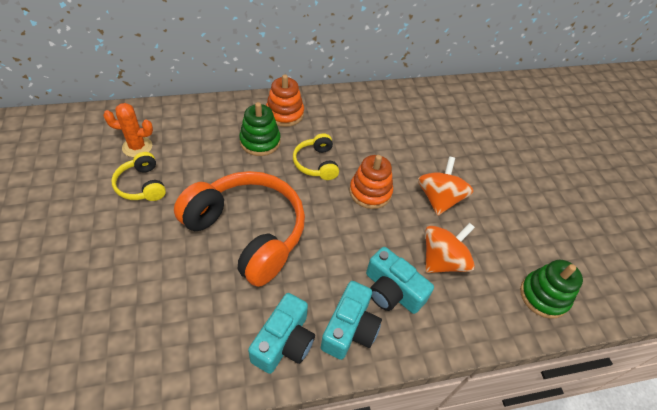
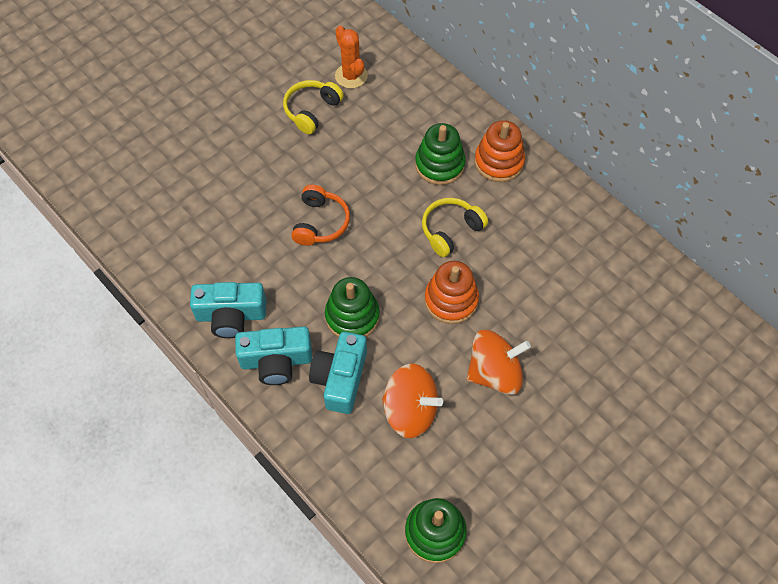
camera: 65 degrees right, 10 degrees up
orange headphones [174,171,305,287] -> orange headphones [291,185,350,246], size x0.48
none -> green stacking toy [325,277,380,337]

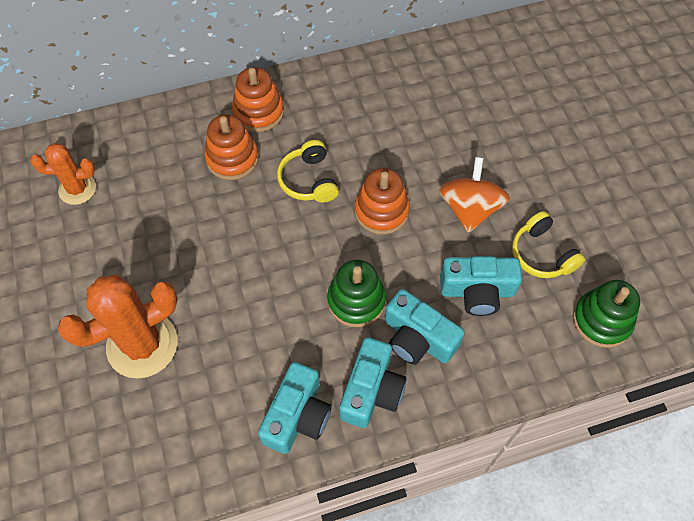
camera: 65 degrees left, 0 degrees up
yellow headphones [283,80,344,134] -> yellow headphones moved to [512,211,585,278]
orange headphones [291,185,350,246] -> none
orange spinning top [382,364,443,438] -> turquoise camera [440,256,522,316]
green stacking toy [415,123,466,185] -> orange stacking toy [204,115,259,180]
none -> orange cactus [57,275,178,379]

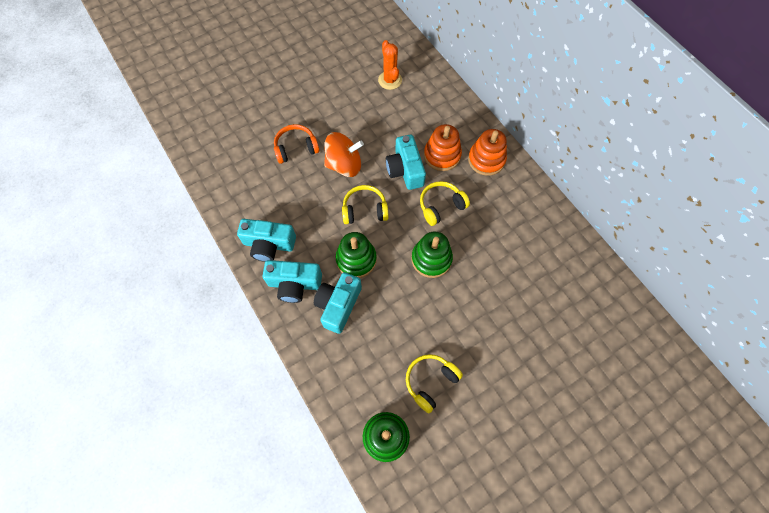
camera: 75 degrees right, 5 degrees up
orange cactus [57,275,178,379] -> orange headphones [274,124,320,164]
orange stacking toy [355,168,410,235] -> green stacking toy [412,231,453,278]
orange spinning top [439,157,510,233] -> orange spinning top moved to [324,132,364,177]
turquoise camera [440,256,522,316] -> turquoise camera moved to [386,134,426,190]
none -> yellow headphones [342,185,389,224]

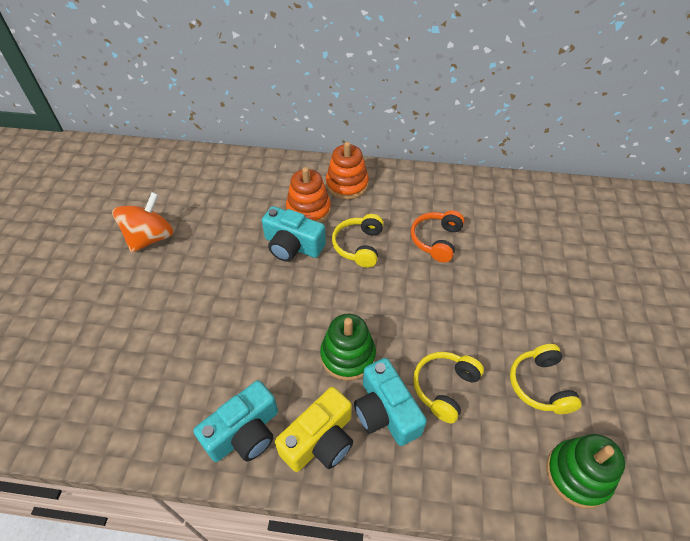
camera: 50 degrees left, 15 degrees down
turquoise camera [263,260,322,303] -> yellow camera [275,387,353,472]
orange headphones [274,124,320,164] -> orange headphones moved to [411,210,464,262]
orange spinning top [324,132,364,177] -> orange spinning top moved to [112,192,174,253]
yellow headphones [342,185,389,224] -> yellow headphones moved to [413,352,484,423]
orange cactus [378,40,402,90] -> none
green stacking toy [412,231,453,278] -> none

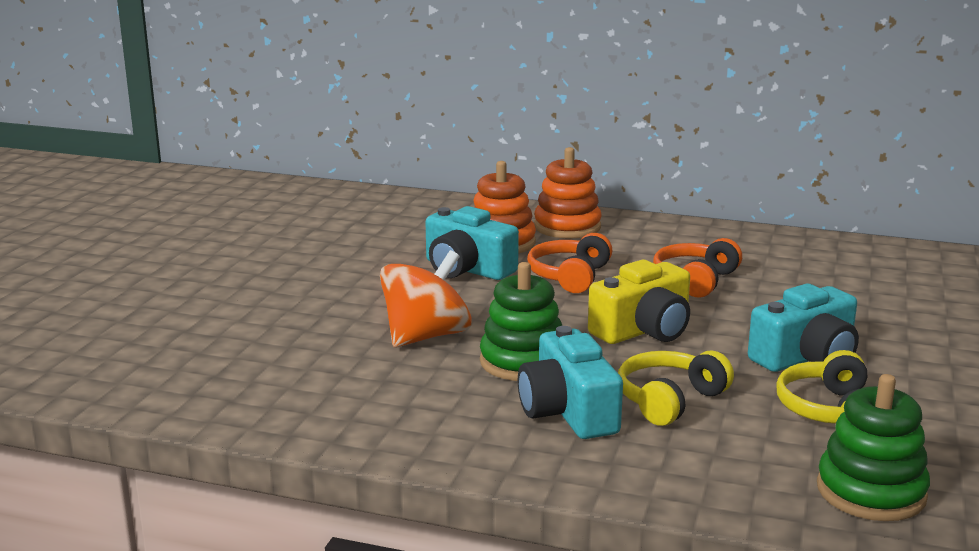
camera: 10 degrees right, 30 degrees down
orange spinning top [112,192,174,253] -> orange spinning top moved to [380,250,472,347]
turquoise camera [193,380,278,462] -> turquoise camera moved to [748,284,859,372]
yellow camera [275,387,353,472] -> yellow camera moved to [588,260,690,344]
yellow headphones [332,214,384,268] -> orange headphones [527,233,612,293]

